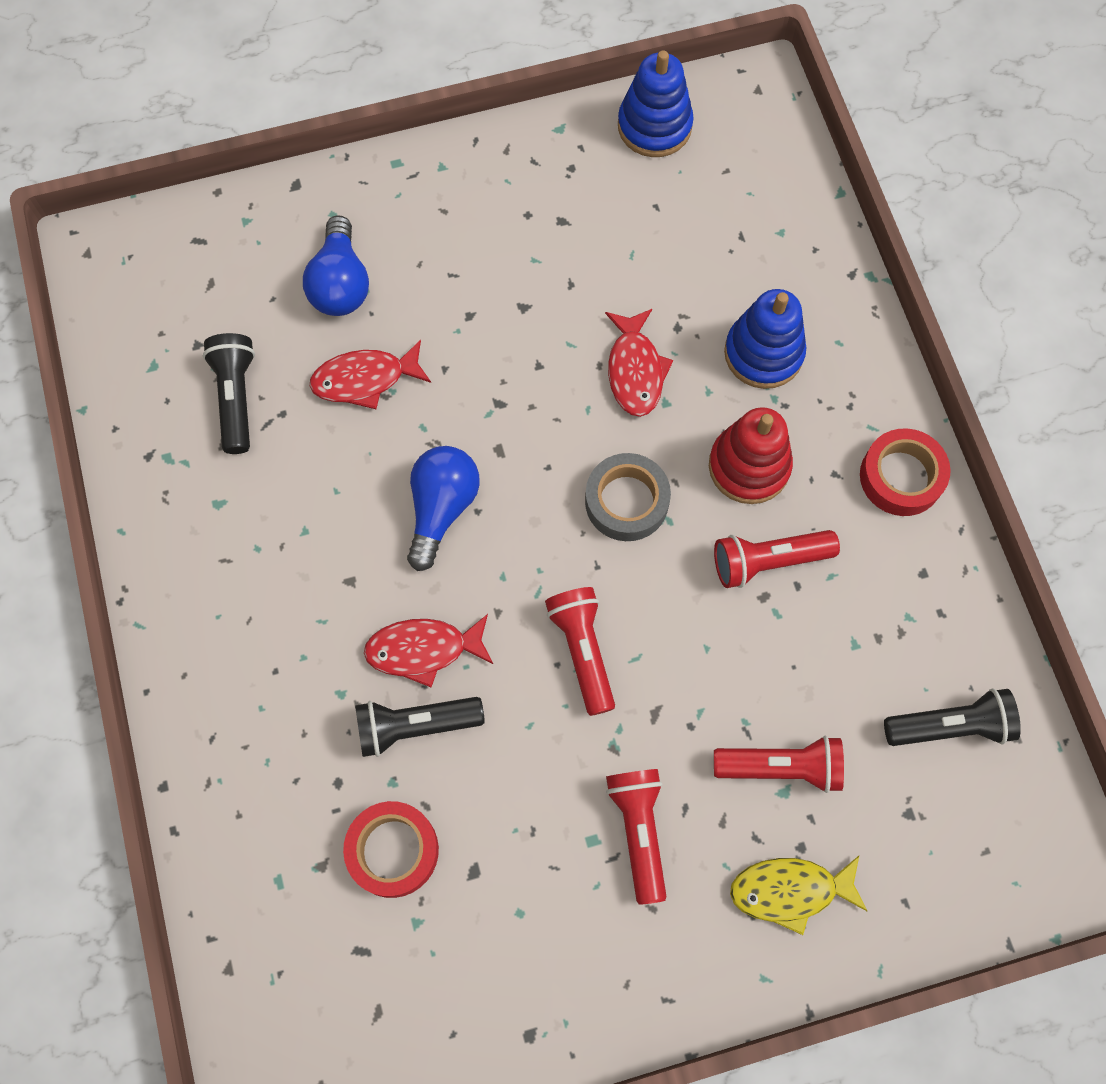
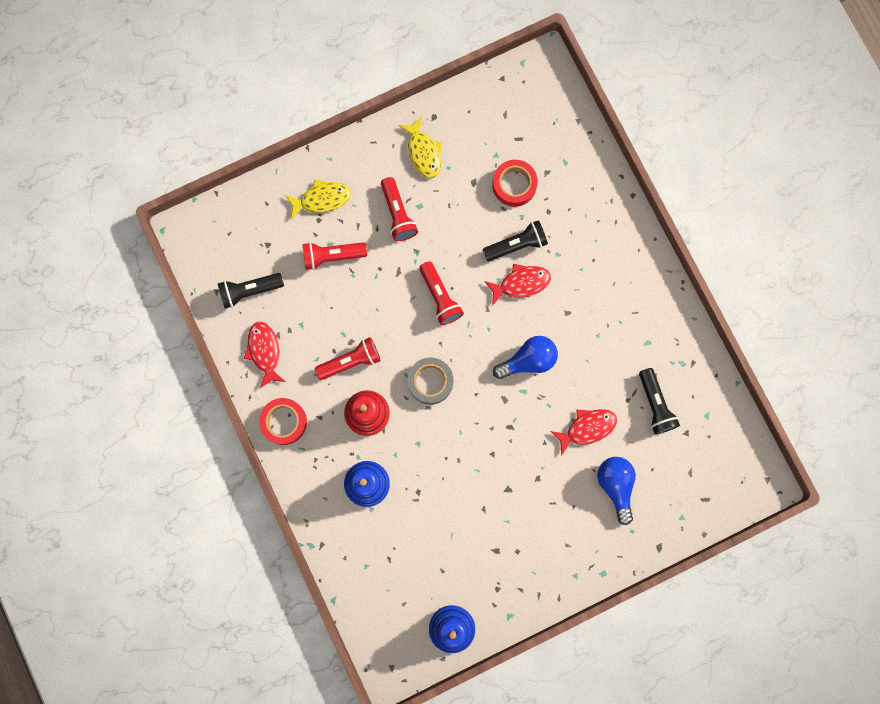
camera: 170 degrees right, 10 degrees up
blue light bulb [407,446,480,571] -> blue light bulb turned 120 degrees counterclockwise [493,336,558,379]
red fish [605,309,673,417] -> red fish moved to [244,322,285,388]
none -> yellow fish [398,116,442,178]

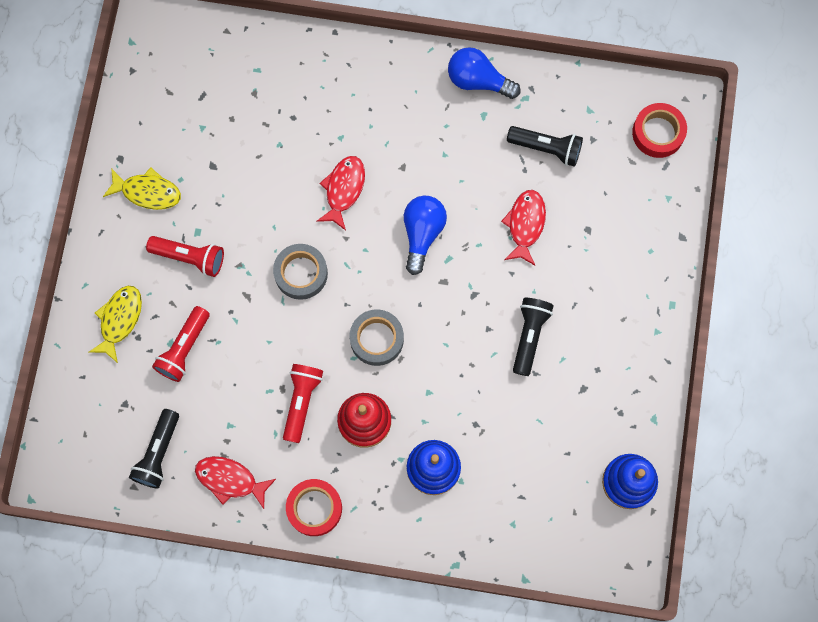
camera: 55 degrees left, 5 degrees down
red flashlight [419,261,464,325] -> grey tape [273,244,328,300]
black flashlight [483,220,548,261] -> black flashlight moved to [513,298,554,376]
red tape [492,160,538,207] -> red tape moved to [632,103,687,158]
blue light bulb [597,457,636,525] -> blue light bulb moved to [448,47,521,99]

